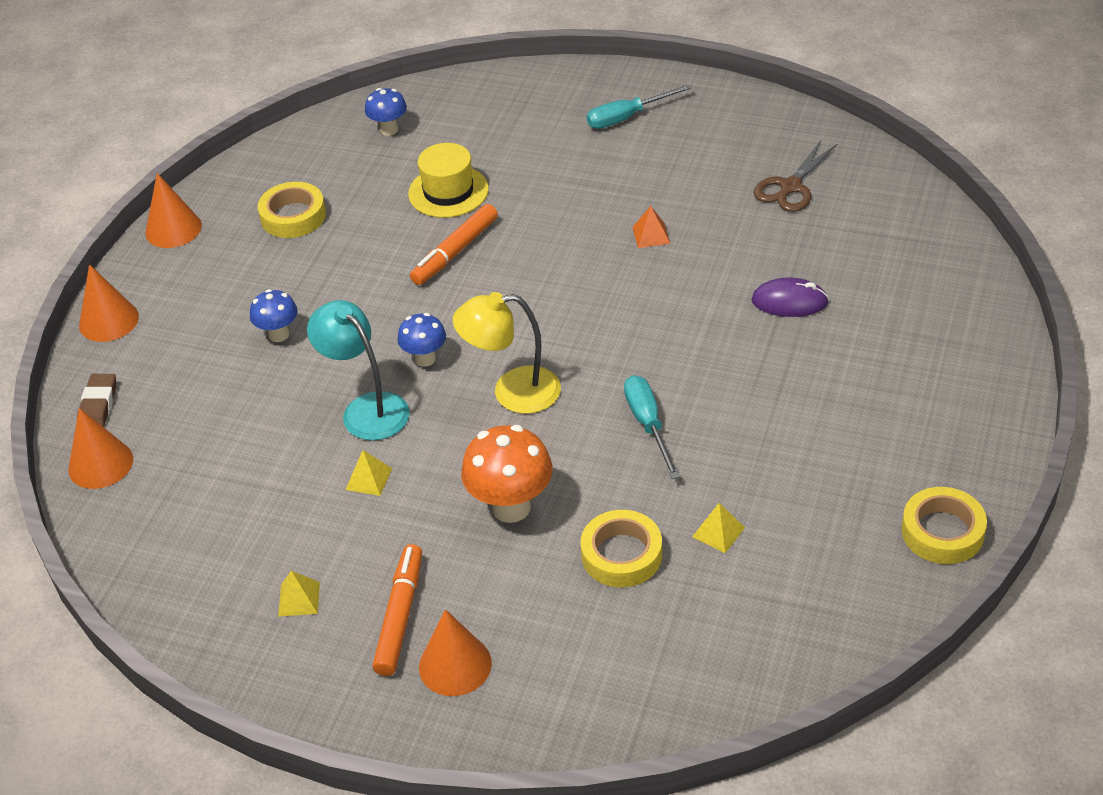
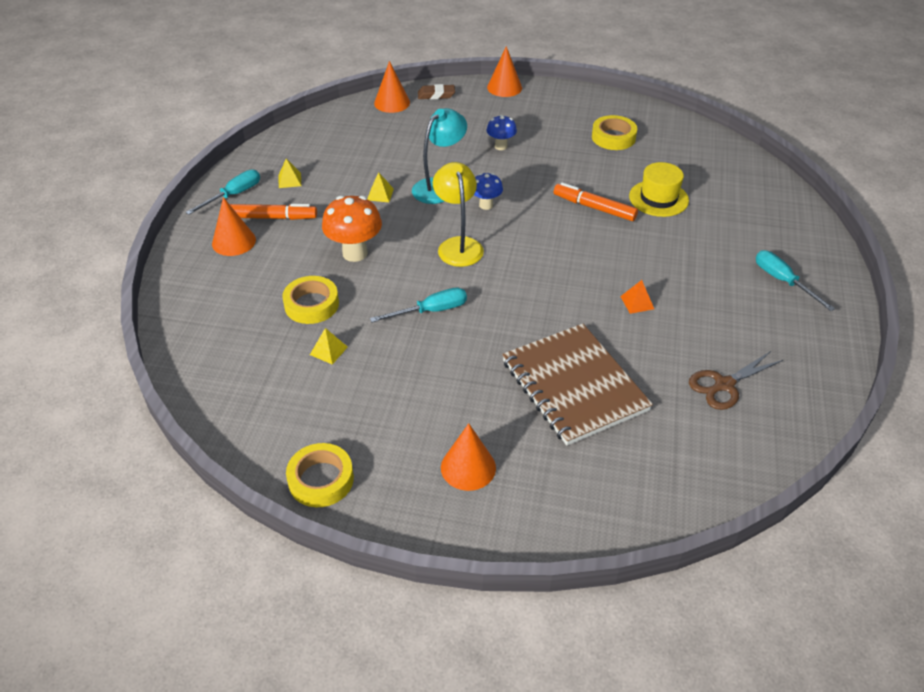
camera: 80 degrees right, 0 degrees up
orange cone [145,173,202,248] -> orange cone moved to [441,423,496,491]
blue mushroom [365,88,407,136] -> none
purple mouse [752,277,829,317] -> brown notebook [502,324,653,446]
brown scissors [754,139,838,212] -> brown scissors turned 60 degrees counterclockwise [689,351,783,410]
none -> turquoise screwdriver [186,169,260,215]

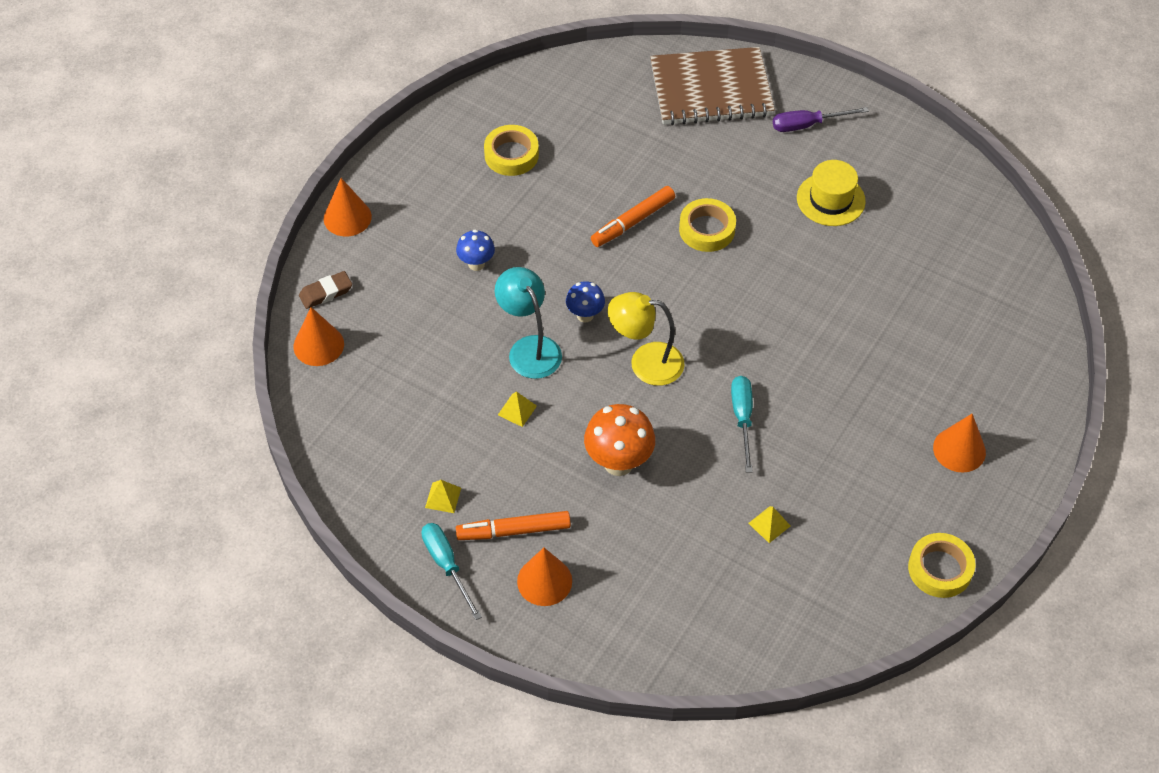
camera: 70 degrees left, 10 degrees up
orange marker [230,204,317,220] -> orange marker turned 120 degrees counterclockwise [456,511,571,540]
yellow tape [282,276,339,324] -> yellow tape moved to [679,198,736,252]
brown eraser [418,84,455,99] -> brown eraser turned 45 degrees clockwise [299,271,352,309]
brown notebook [502,324,653,446] -> brown notebook moved to [650,47,775,125]
orange pyramid [620,280,654,314] -> none
yellow hat [629,162,689,217] -> yellow hat moved to [797,160,866,226]
brown scissors [689,351,783,410] -> none
turquoise screwdriver [756,250,835,311] -> purple screwdriver [773,107,869,132]

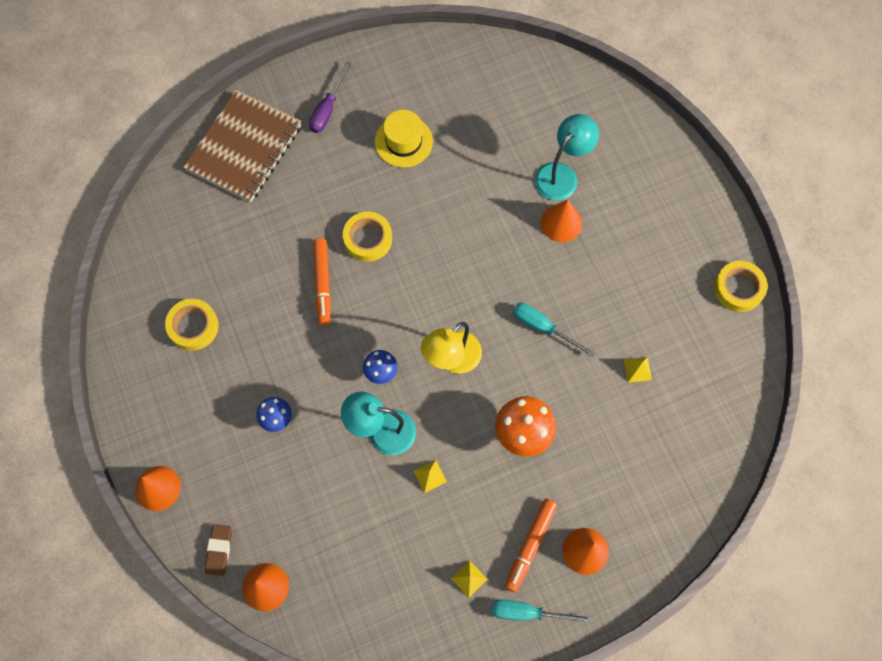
camera: 55 degrees left, 15 degrees up
orange cone [933,414,986,473] -> orange cone moved to [541,200,582,242]
none -> turquoise lamp [535,114,599,201]

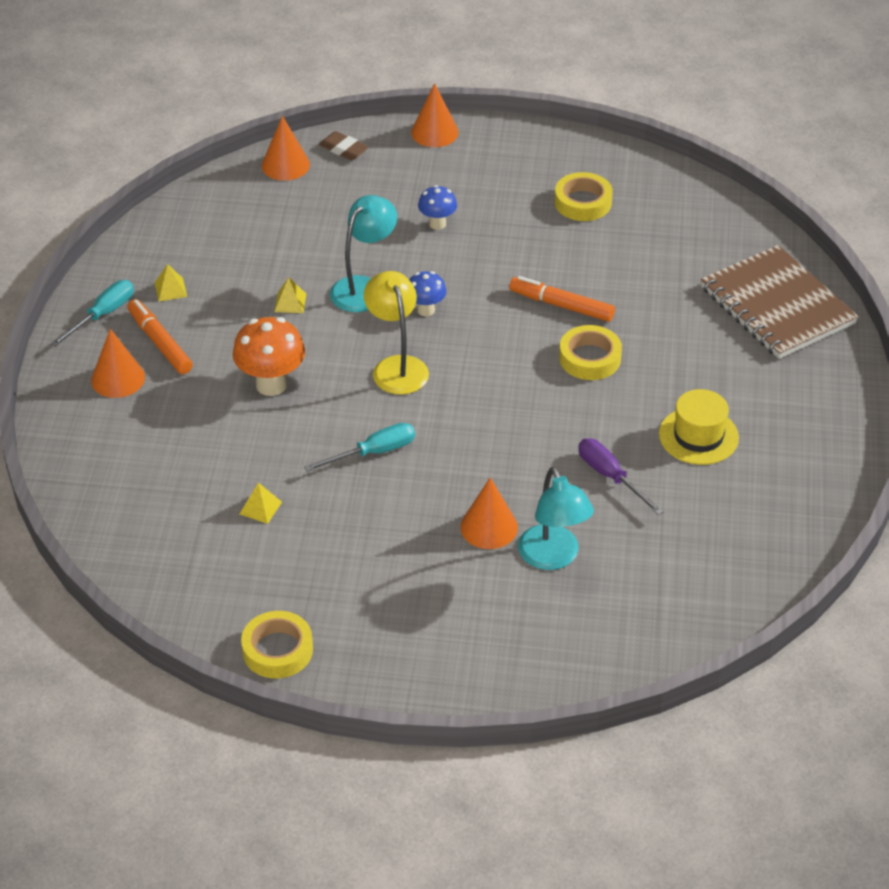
camera: 120 degrees right, 25 degrees down
purple screwdriver [309,61,351,133] -> purple screwdriver moved to [578,439,664,515]

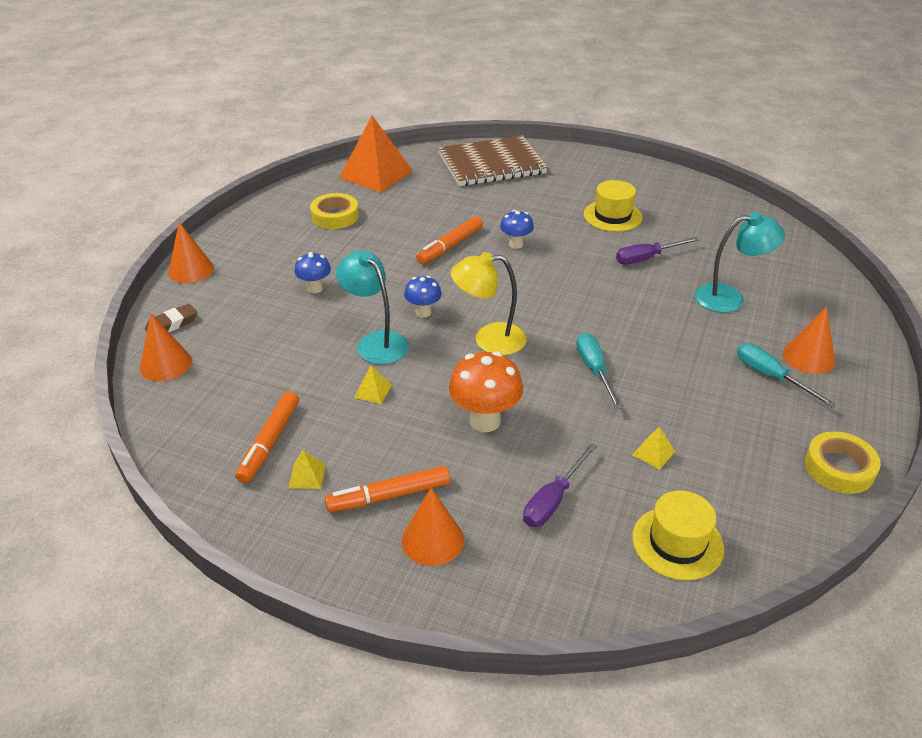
camera: 75 degrees left, 5 degrees down
turquoise screwdriver [51,280,134,347] -> turquoise screwdriver moved to [737,343,836,407]
orange cone [460,477,518,549] -> orange cone moved to [783,307,835,374]
yellow tape [559,325,622,380] -> blue mushroom [500,210,534,249]
none -> orange marker [236,391,299,484]
none -> orange pyramid [339,116,413,193]
none -> purple screwdriver [523,443,597,527]
none -> yellow hat [632,490,724,580]

